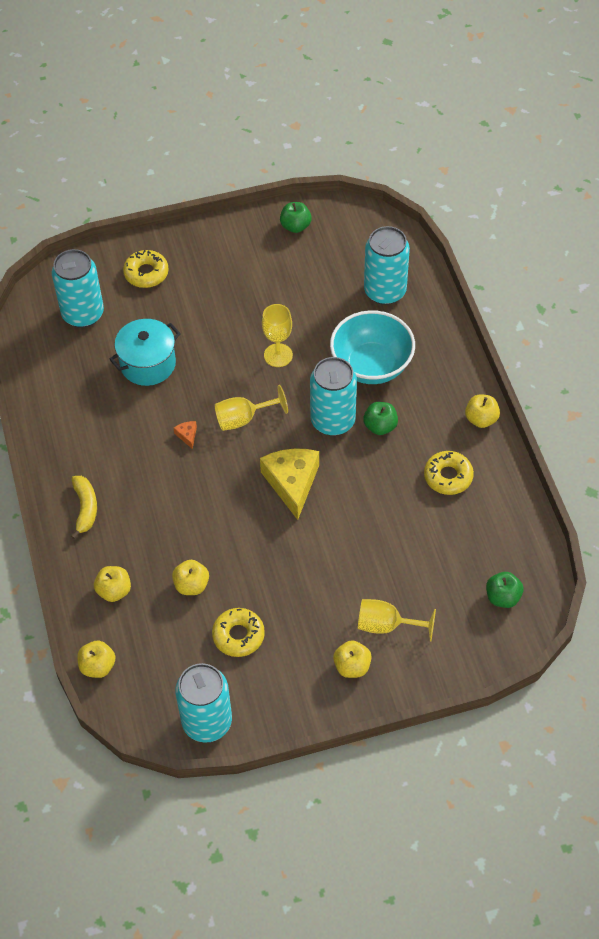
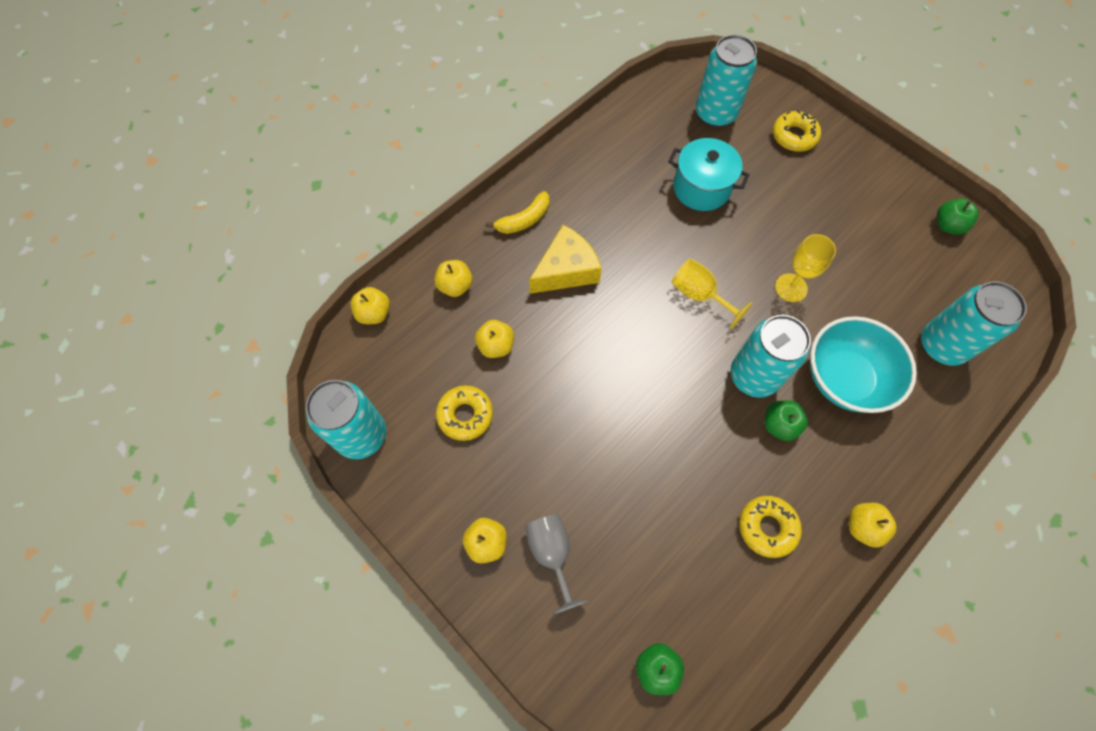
camera: 60 degrees right, 10 degrees up
orange cheese [174,421,197,449] -> none
yellow cheese [260,448,319,520] -> yellow cheese moved to [529,225,602,294]
yellow goblet [358,599,436,641] -> grey goblet [525,514,589,615]

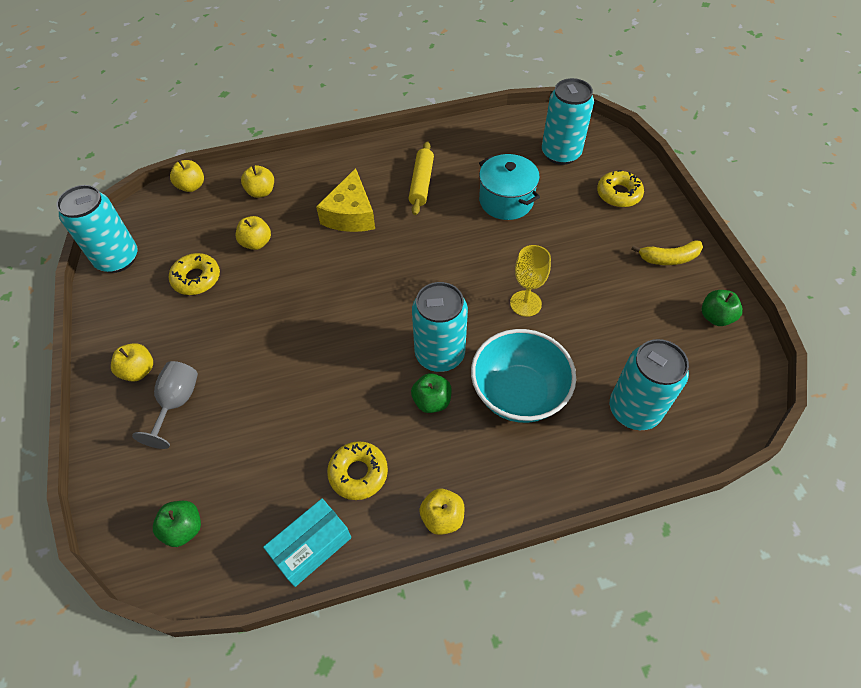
camera: 30 degrees right, 10 degrees down
yellow banana [486,191,550,234] -> yellow banana moved to [631,240,703,265]
yellow cheese [529,225,602,294] -> yellow cheese turned 105 degrees clockwise [316,168,375,232]
yellow goblet [672,259,753,329] -> none
none -> turquoise box [263,498,351,587]
none -> yellow rolling pin [409,141,434,215]

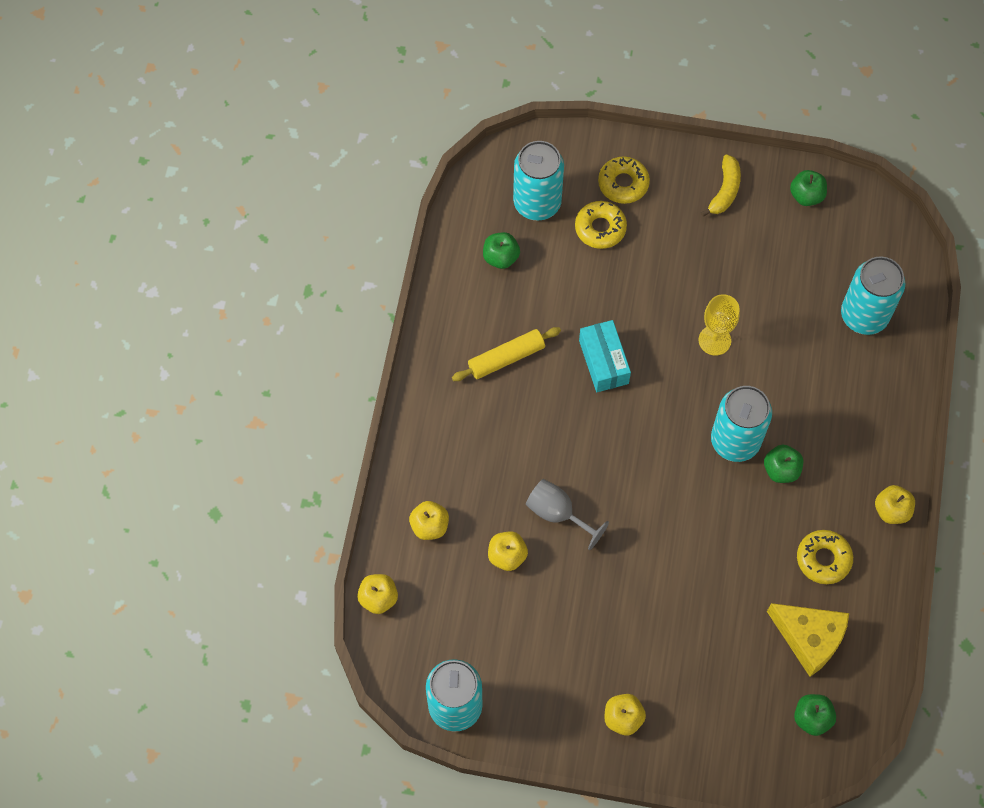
camera: 65 degrees left, 10 degrees up
grey goblet [132,361,198,449] -> grey goblet moved to [526,479,609,550]
yellow donut [169,253,220,295] -> yellow donut moved to [575,201,627,249]
turquoise box [263,498,351,587] -> turquoise box moved to [579,320,631,392]
yellow cheese [316,168,375,232] -> yellow cheese moved to [767,603,849,677]
yellow rolling pin [409,141,434,215] -> yellow rolling pin turned 60 degrees counterclockwise [452,327,561,381]
turquoise bowl [471,329,576,423] -> none
turquoise pot [479,154,540,220] -> none
none -> green apple [483,232,520,269]

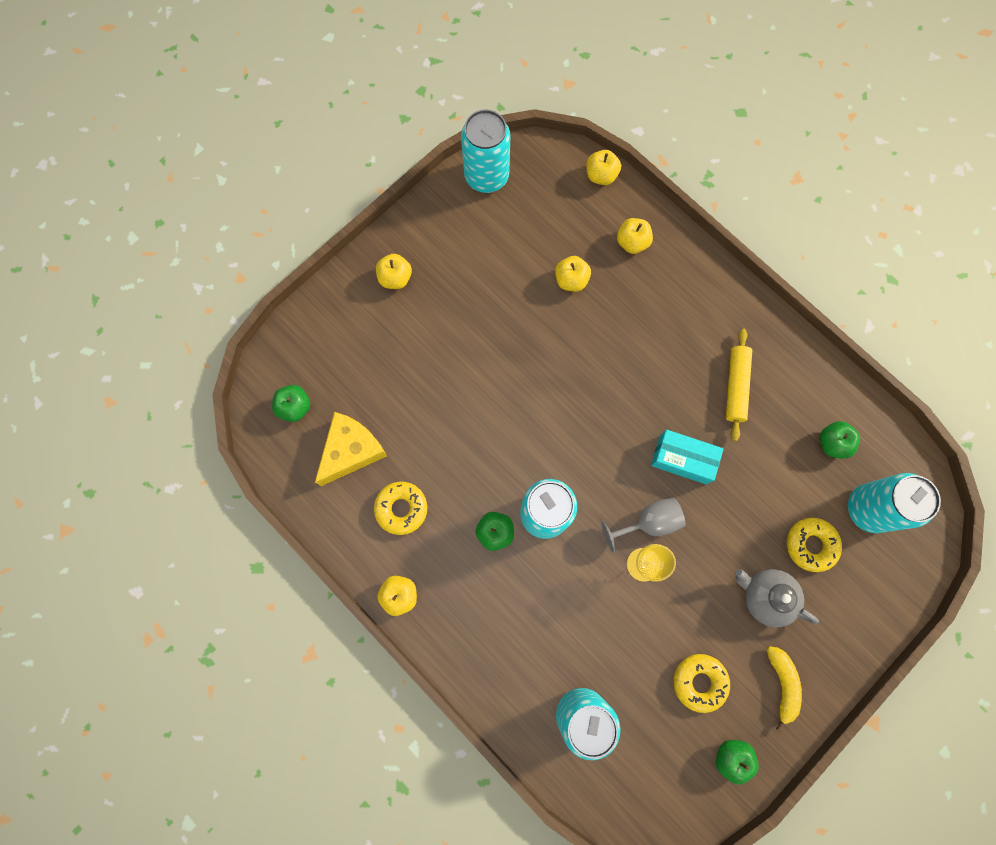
camera: 125 degrees right, 10 degrees up
grey goblet [526,479,609,550] -> grey goblet moved to [601,497,686,553]
yellow donut [598,156,650,204] -> yellow donut moved to [674,654,730,713]
yellow banana [701,155,741,217] -> yellow banana turned 150 degrees counterclockwise [766,646,802,732]
yellow cheese [767,603,849,677] -> yellow cheese turned 150 degrees clockwise [315,412,387,486]
none -> grey teapot [735,569,819,627]

